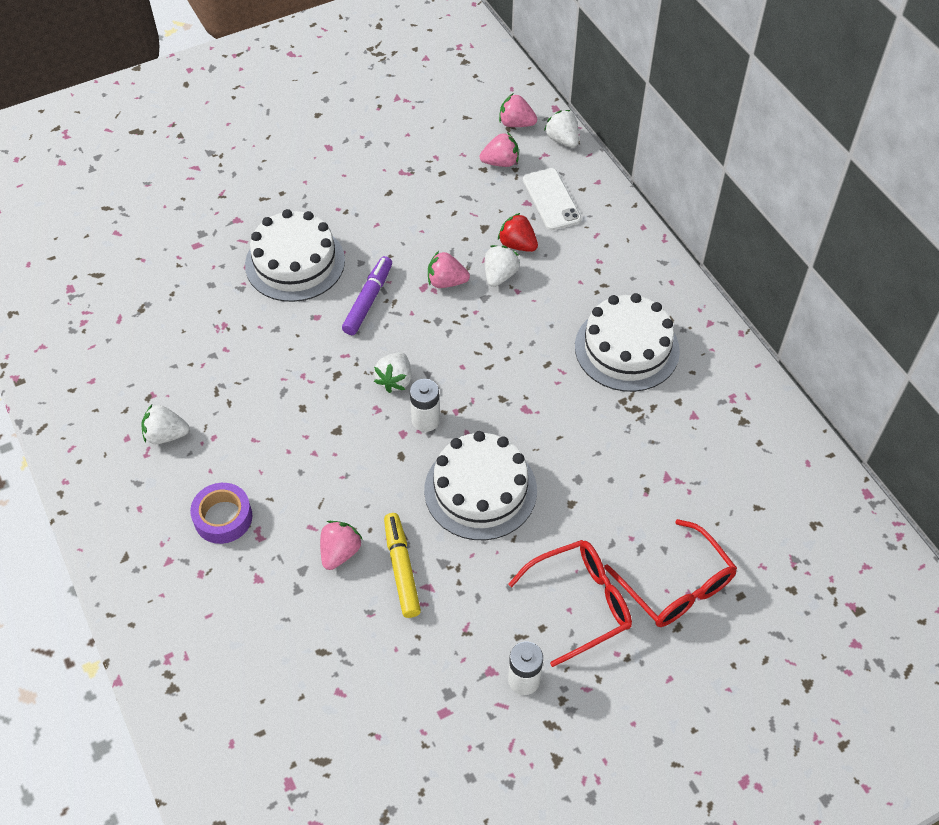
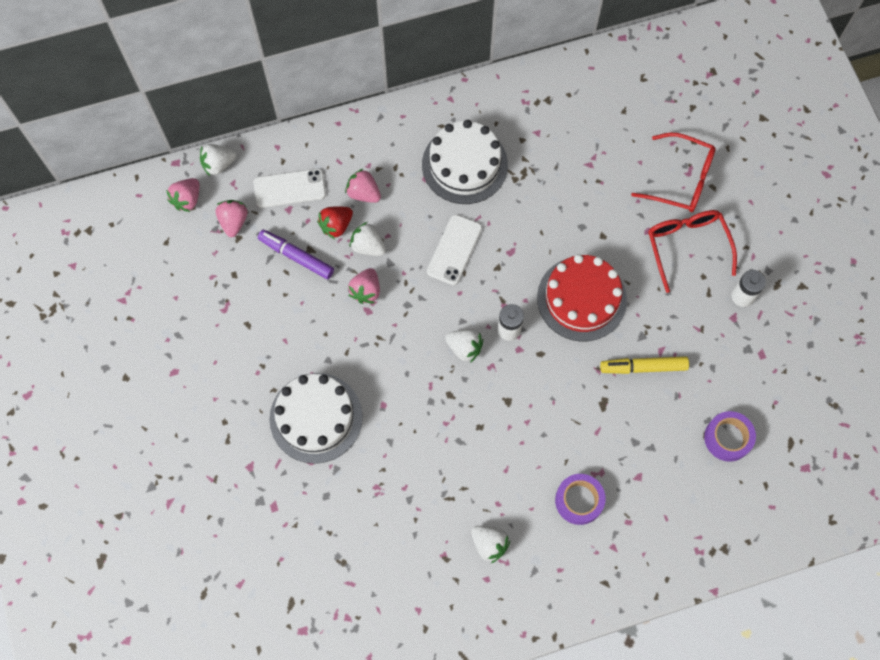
camera: 80 degrees left, 15 degrees up
white strawberry [141,404,190,444] -> white strawberry turned 60 degrees counterclockwise [471,526,510,563]
pink strawberry [320,521,363,570] -> pink strawberry moved to [345,168,381,203]
purple marker [342,256,392,335] -> purple marker moved to [258,230,334,279]
white cake [424,431,537,540] -> red cake [537,254,627,341]
red glasses [604,519,737,627] -> red glasses turned 45 degrees clockwise [631,133,716,212]
none -> white phone [427,214,482,285]
none -> purple tape [704,411,756,462]

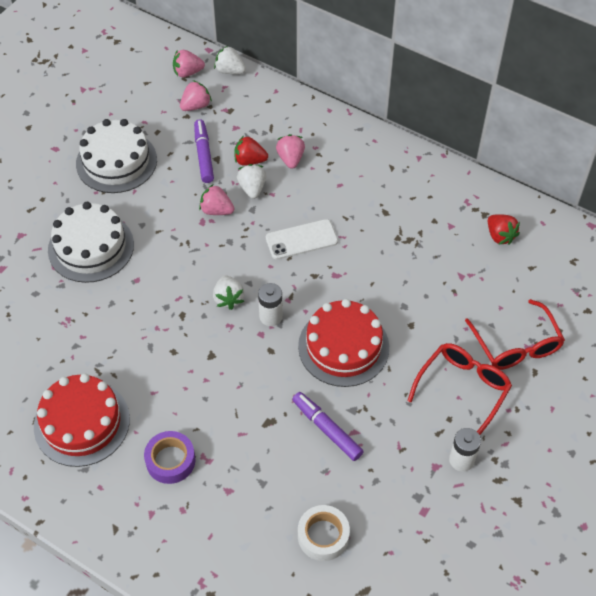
camera: 50 degrees right, 15 degrees down
white phone [254,169,326,208] -> none
pink strawberry [348,268,380,304] -> pink strawberry turned 45 degrees clockwise [199,184,234,215]
white cake [422,120,508,204] -> white cake moved to [76,119,157,193]
white strawberry [471,526,510,563] -> red cake [34,374,130,467]
yellow marker [600,356,689,374] -> purple marker [292,392,364,461]
purple tape [704,411,756,462] -> white tape [298,505,350,561]
none -> red strawberry [488,214,520,245]

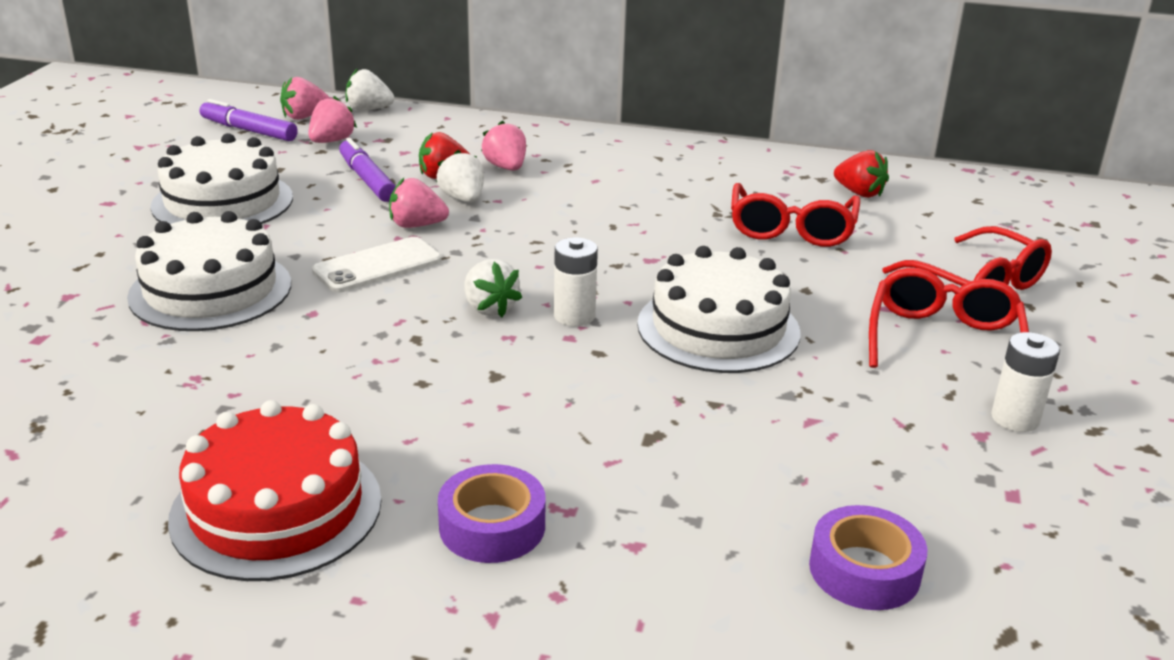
camera: 20 degrees left, 25 degrees down
white phone [266,219,338,260] -> white phone moved to [312,237,442,293]
purple marker [292,392,364,461] -> purple marker moved to [200,99,298,141]
red cake [298,299,389,387] -> white cake [637,246,800,373]
white tape [298,505,350,561] -> purple tape [809,505,927,610]
none -> red glasses [731,183,860,247]

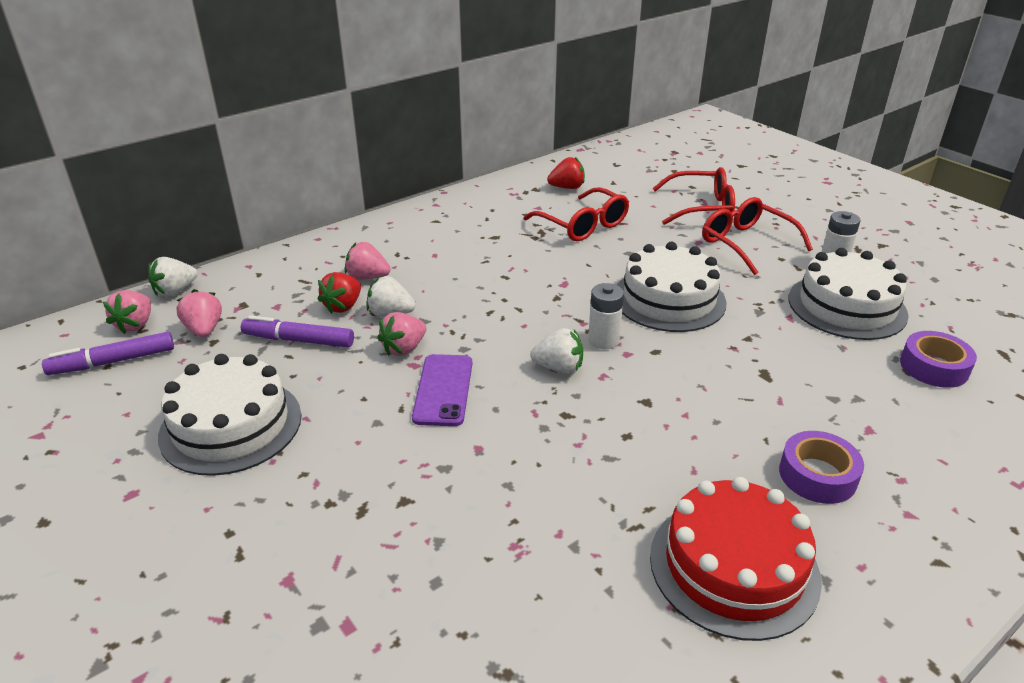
camera: 50 degrees left, 5 degrees up
white cake [127,211,291,331] -> white cake moved to [788,248,908,340]
white phone [312,237,442,293] -> purple phone [412,354,472,426]

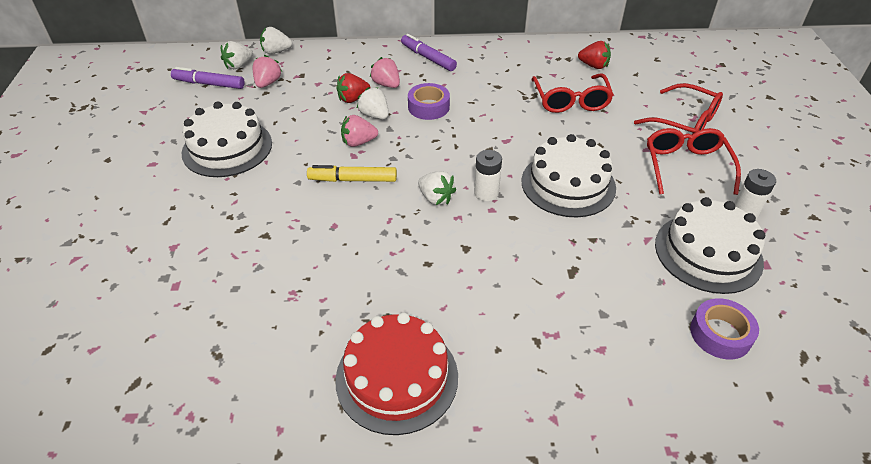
camera: 35 degrees right, 10 degrees up
pink strawberry [103,290,151,334] -> white strawberry [221,41,253,69]
purple marker [241,316,354,347] -> purple marker moved to [401,34,457,71]
purple phone [412,354,472,426] -> yellow marker [307,165,397,182]
purple tape [779,431,864,504] -> purple tape moved to [408,83,450,120]

